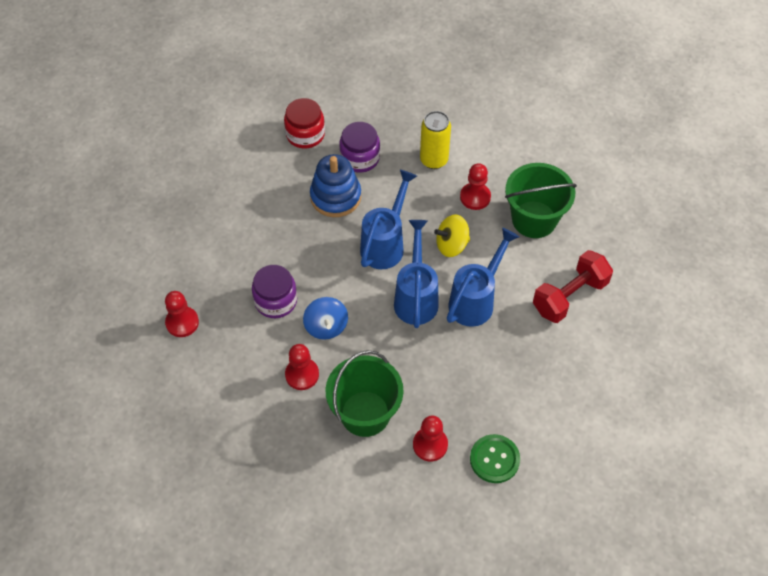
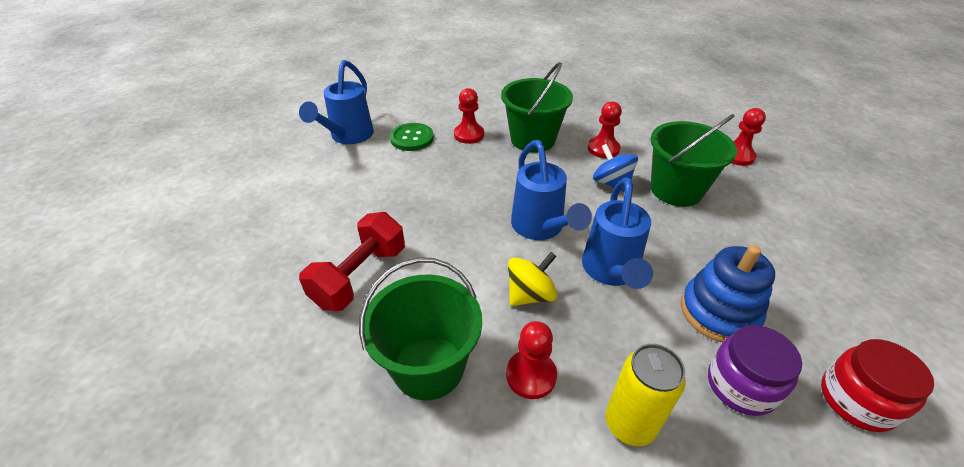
camera: 160 degrees right, 15 degrees down
purple jar [252,265,297,318] -> green bucket [650,114,737,207]
blue watering can [447,228,519,327] -> blue watering can moved to [299,60,374,144]

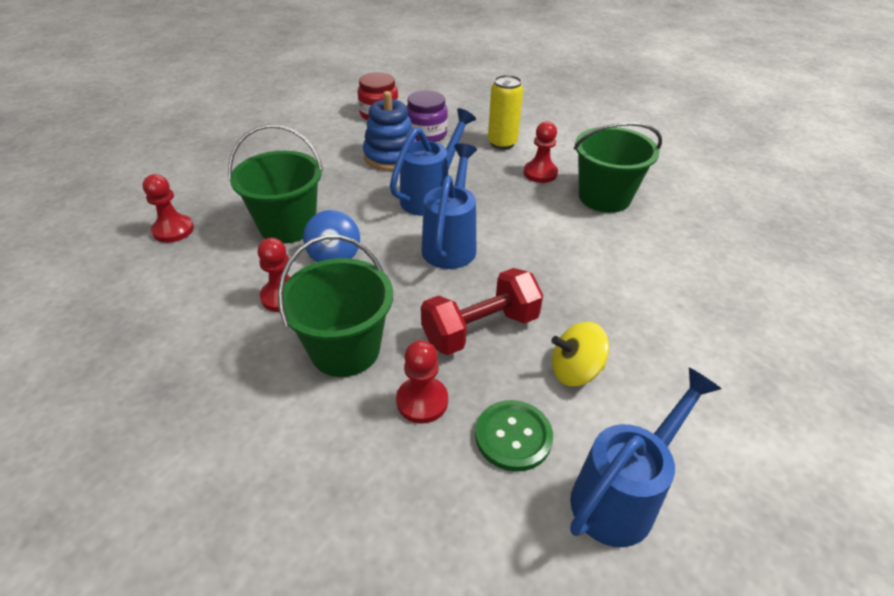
camera: 150 degrees left, 0 degrees up
red dumbbell [299,212,405,311] -> red dumbbell moved to [421,268,543,355]
yellow spinning top [508,252,558,306] -> yellow spinning top moved to [552,322,609,386]

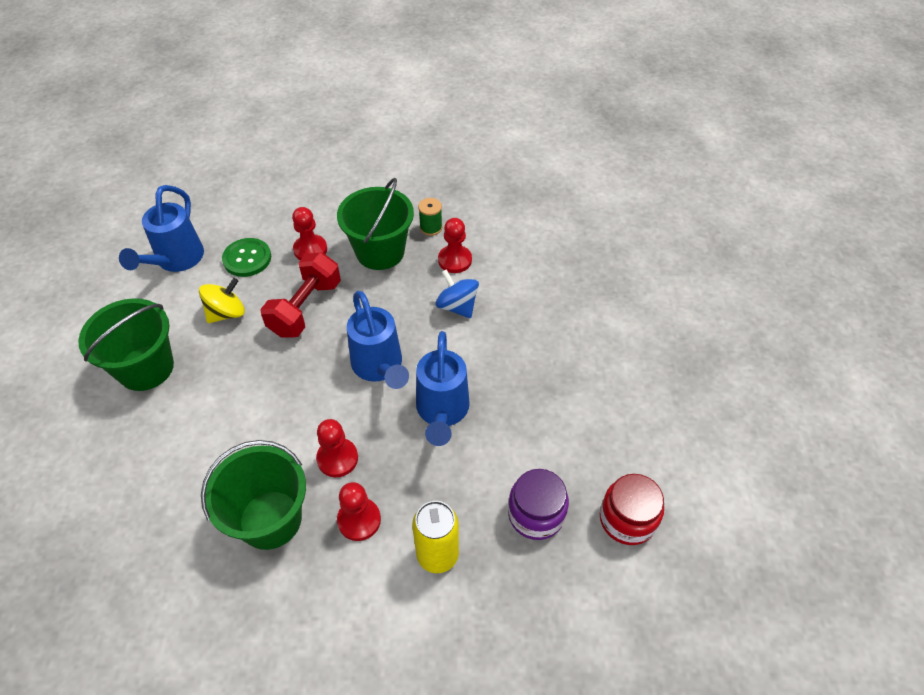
camera: 145 degrees right, 10 degrees up
red pawn [143,174,194,243] -> red pawn moved to [316,419,358,477]
green bucket [228,124,323,244] -> green bucket moved to [78,298,174,391]
blue stacking toy [363,91,417,171] -> none
none -> green spool [418,198,442,236]

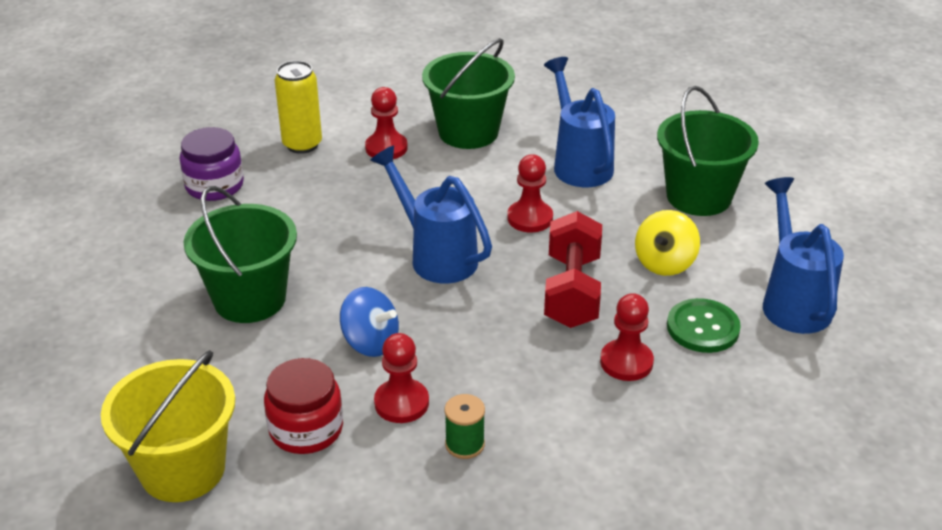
camera: 160 degrees right, 15 degrees down
red pawn [316,419,358,477] -> red pawn moved to [507,154,553,232]
green bucket [337,178,414,270] -> green bucket moved to [184,186,297,323]
blue watering can [416,331,470,446] -> blue watering can moved to [544,57,615,187]
red jar [600,474,664,545] -> red jar moved to [264,358,343,454]
none -> yellow bucket [101,350,235,502]

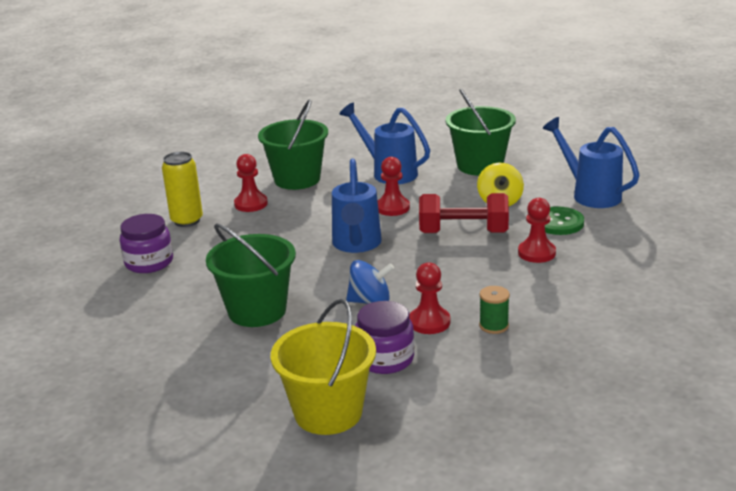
camera: 30 degrees left, 10 degrees down
red jar [264,358,343,454] -> purple jar [355,301,414,374]
blue watering can [370,146,492,284] -> blue watering can turned 105 degrees counterclockwise [332,159,382,253]
red dumbbell [544,211,602,328] -> red dumbbell turned 60 degrees counterclockwise [419,193,509,233]

